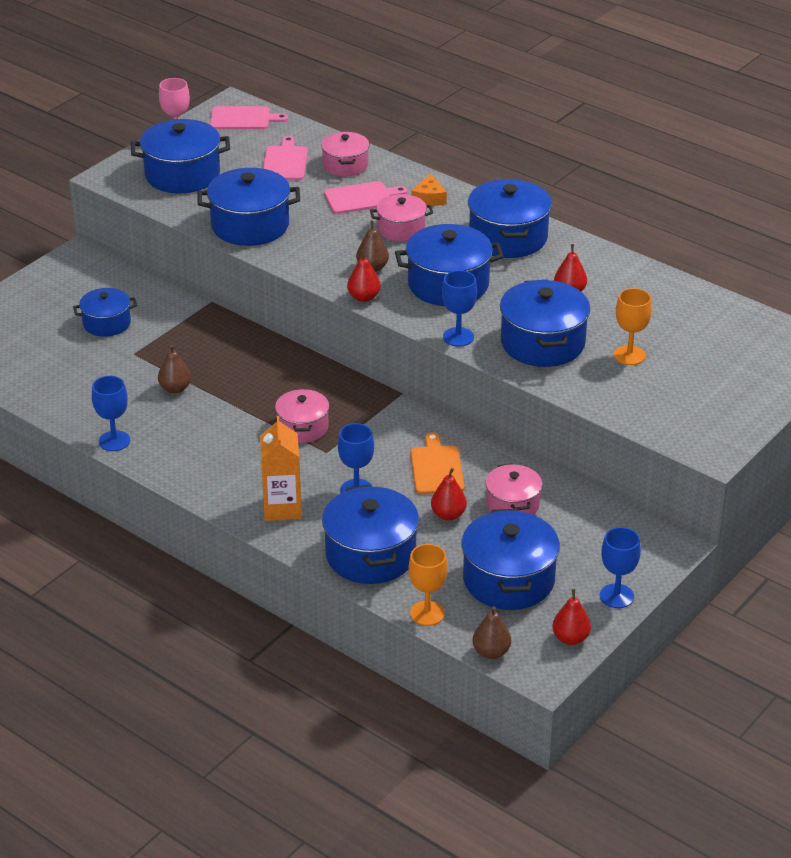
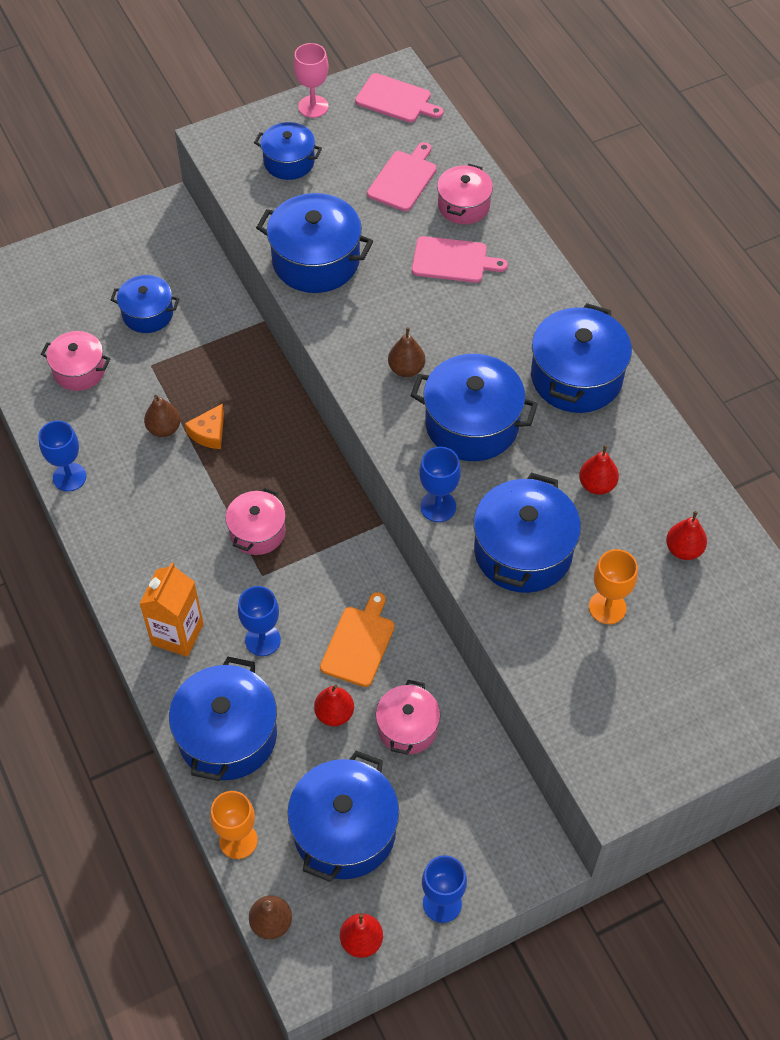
camera: 25 degrees right, 20 degrees up
blue pot [131,119,230,193] -> blue pot [254,122,322,180], size x0.61
red pear [347,250,381,302] -> red pear moved to [666,511,707,560]
pink pot [370,194,433,242] -> pink pot moved to [41,331,111,391]
orange cheese [411,174,447,206] -> orange cheese moved to [185,403,224,449]

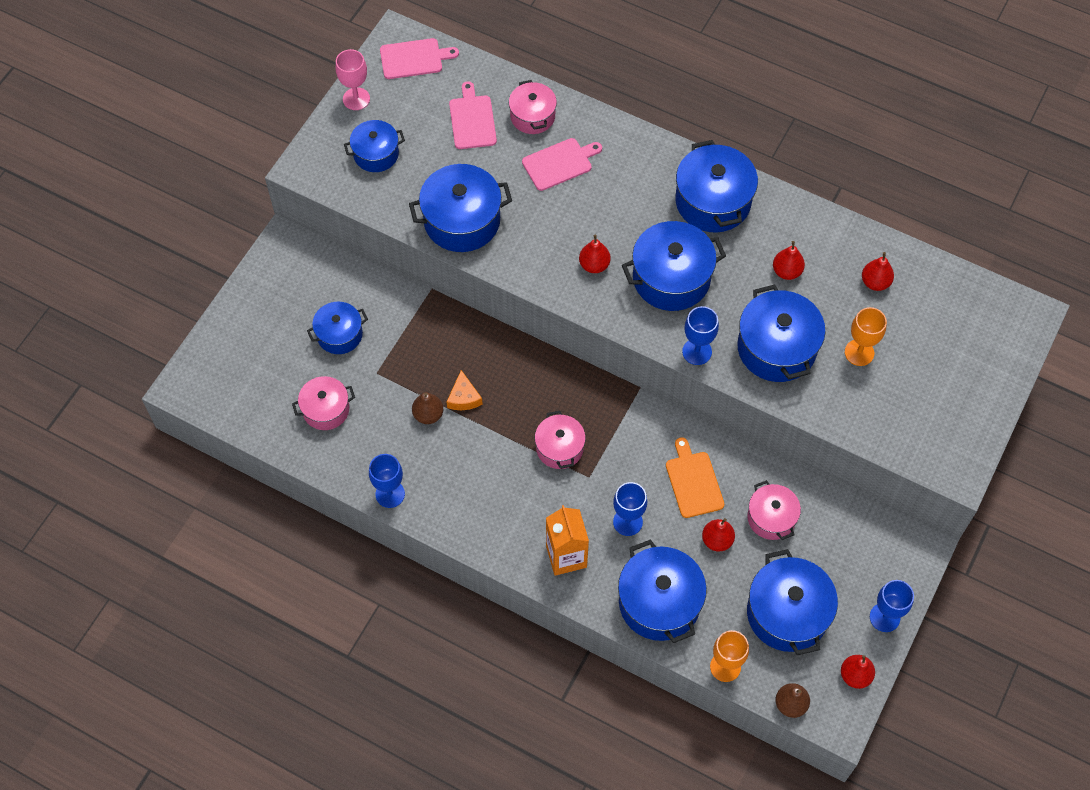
camera: 35 degrees left, 5 degrees up
brown pear [388,327,425,377] -> red pear [579,234,611,273]

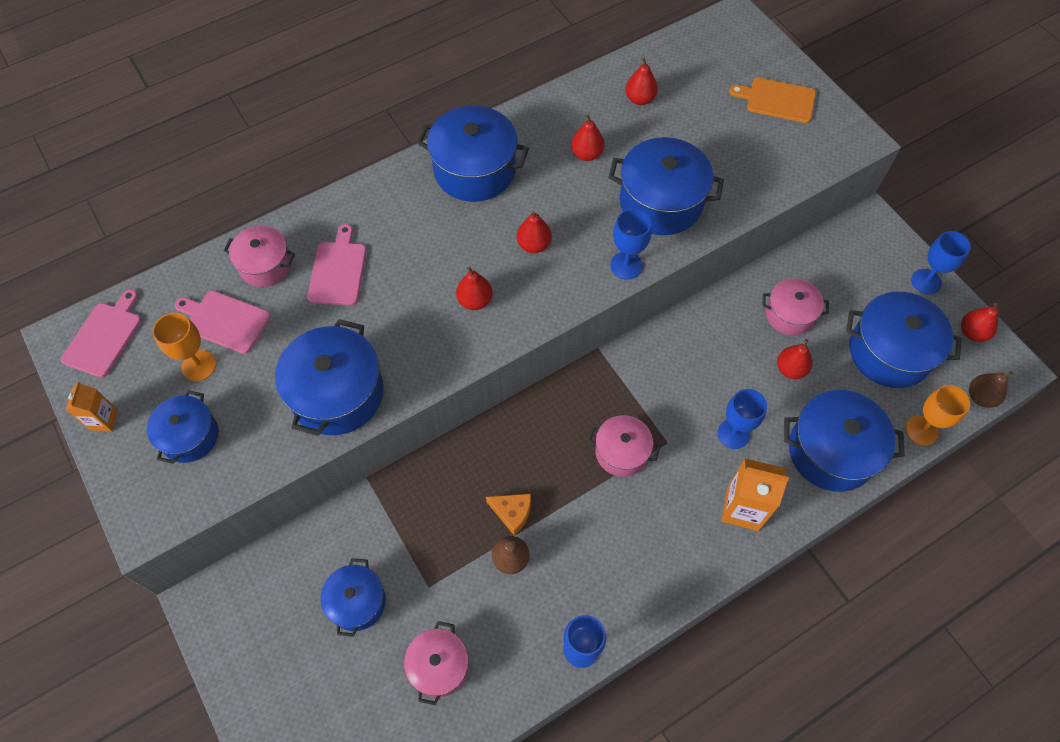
camera: 60 degrees left, 0 degrees up
pink goblet [336,49,370,110] -> orange carton [66,382,118,431]
blue pot [622,221,726,311] -> red pear [517,211,552,253]
orange cutting board [666,437,725,518] -> orange cutting board moved to [729,78,816,123]
orange goblet [845,307,887,366] -> orange goblet moved to [153,313,216,381]

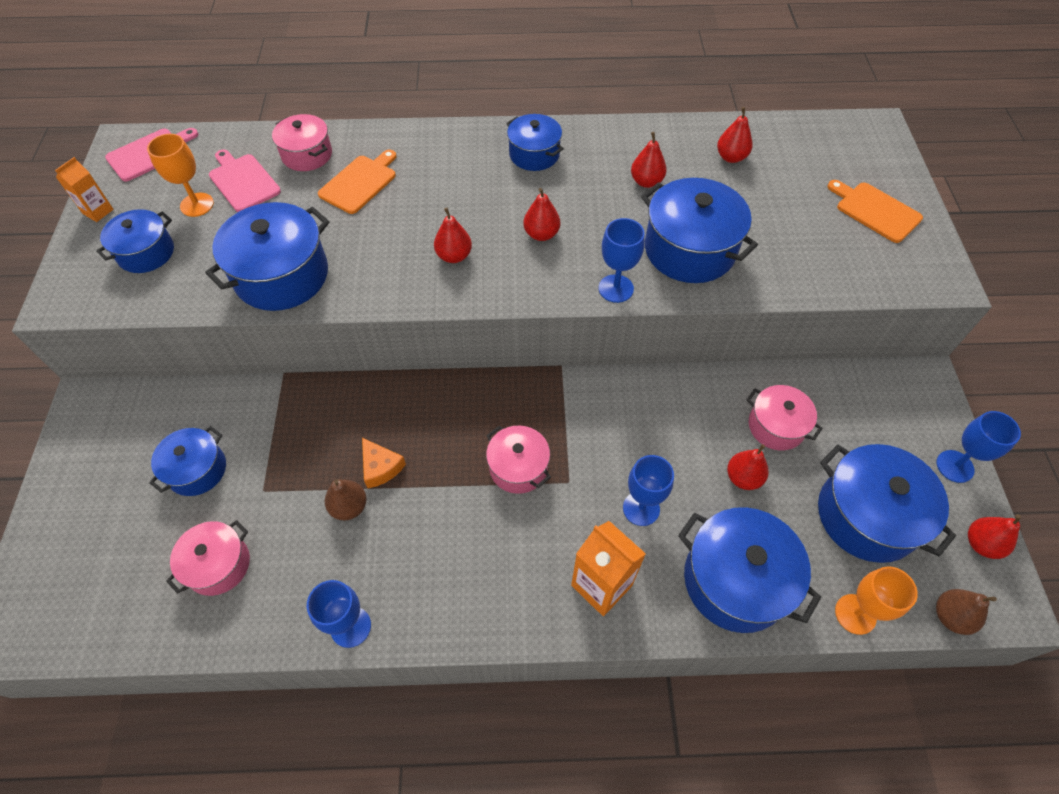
camera: 30 degrees right, 5 degrees down
pink cutting board [308,224,366,305] -> orange cutting board [318,150,396,214]
blue pot [417,106,529,202] -> blue pot [506,114,564,171], size x0.61

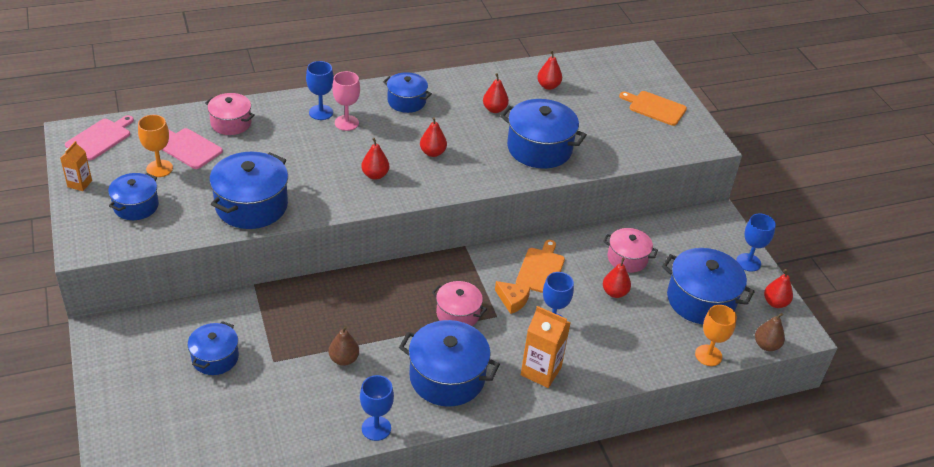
camera: 20 degrees left, 15 degrees down
pink pot [166,520,250,596] -> none
orange cutting board [318,150,396,214] -> orange cutting board moved to [516,240,565,293]
orange cheese [362,438,406,488] -> orange cheese moved to [495,281,530,314]
blue goblet [599,218,645,303] -> blue goblet moved to [306,61,334,120]
blue pot [678,507,821,633] -> blue pot moved to [399,320,500,407]
none -> pink goblet [332,71,360,131]

